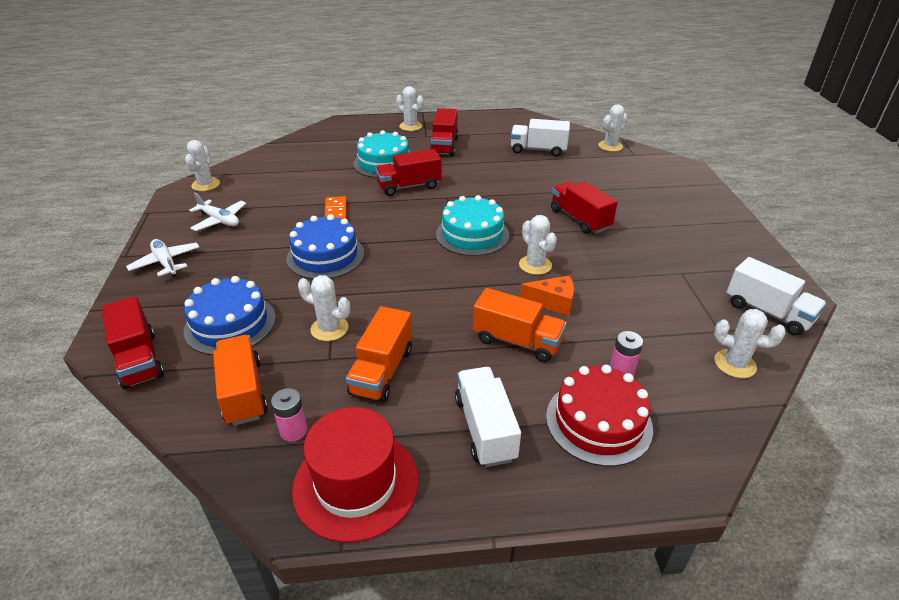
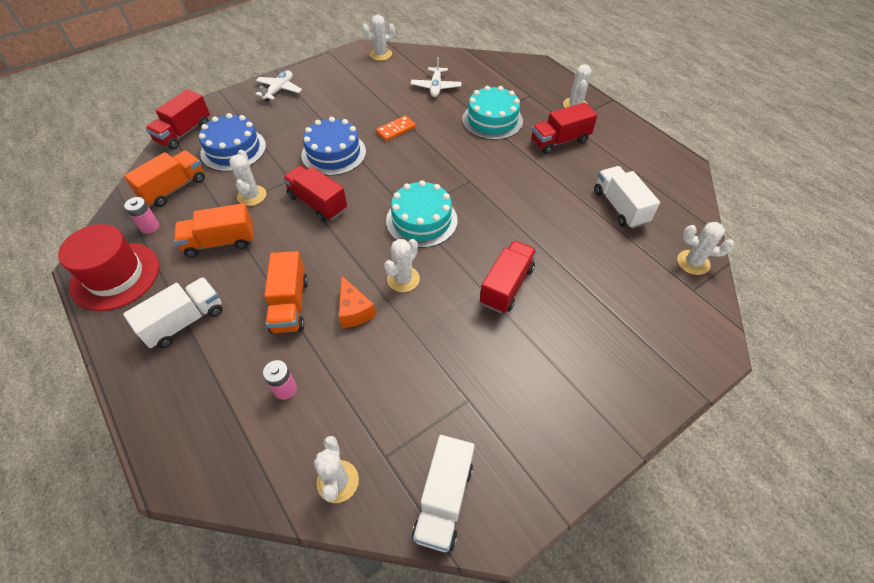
camera: 60 degrees right, 15 degrees up
white plane [189,193,246,231] -> white plane moved to [411,57,462,97]
red truck [376,149,442,196] -> red truck moved to [283,166,347,222]
red cake [546,365,653,467] -> none

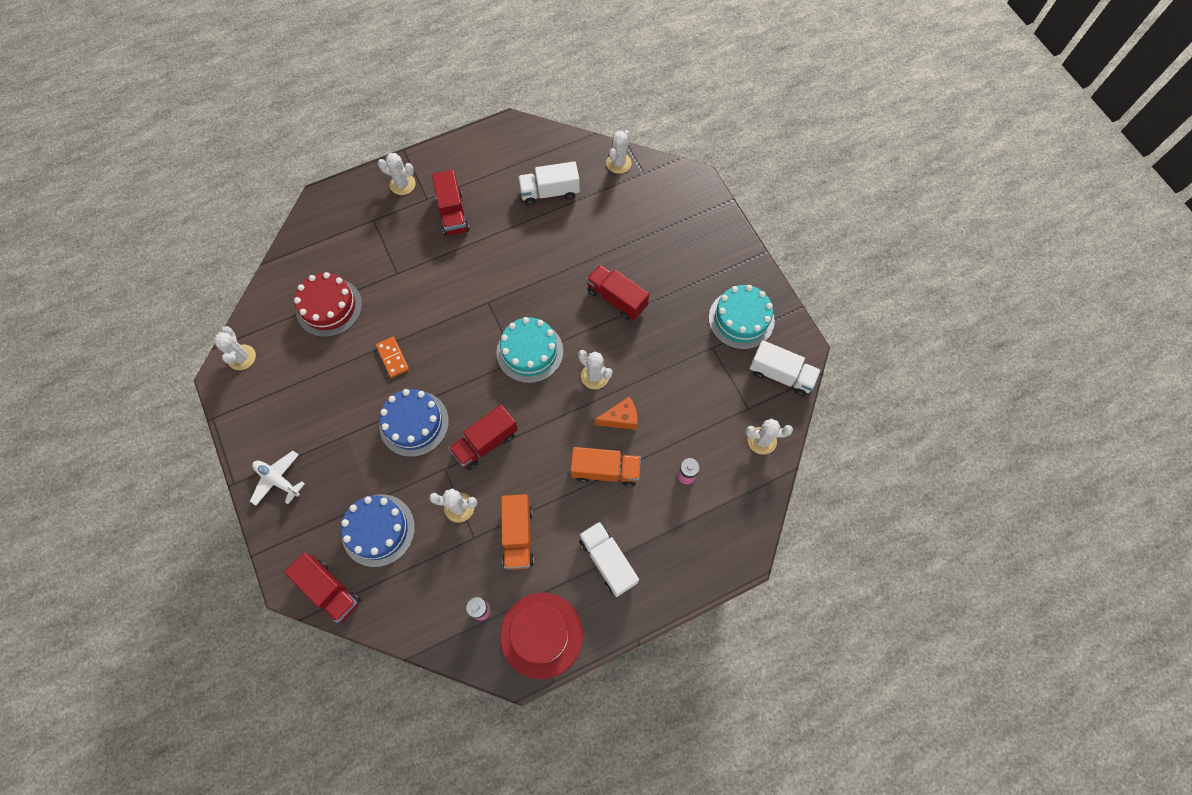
camera: 80 degrees left, 15 degrees up
orange truck [124,150,205,207] -> none
white plane [411,57,462,97] -> red cake [294,272,362,337]
turquoise cake [462,86,523,140] -> turquoise cake moved to [709,285,775,349]

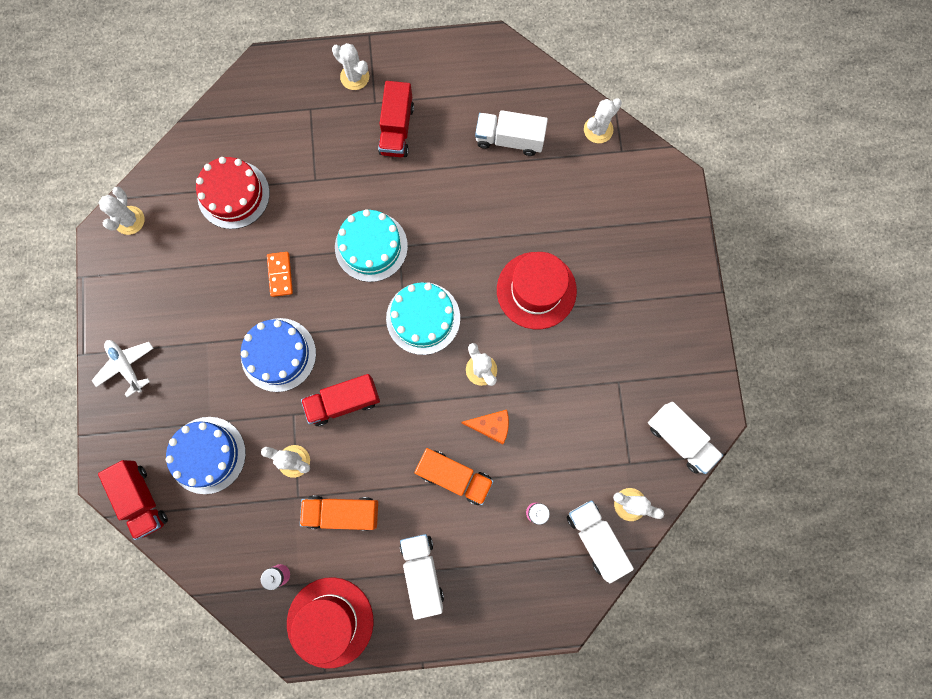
camera: 20 degrees right, 10 degrees up
orange truck [501,494,534,570] -> orange truck turned 75 degrees clockwise [300,495,378,531]
red truck [586,265,649,320] -> red hat [497,252,577,329]
turquoise cake [709,285,775,349] -> turquoise cake moved to [335,209,408,282]
none -> white truck [567,501,634,583]

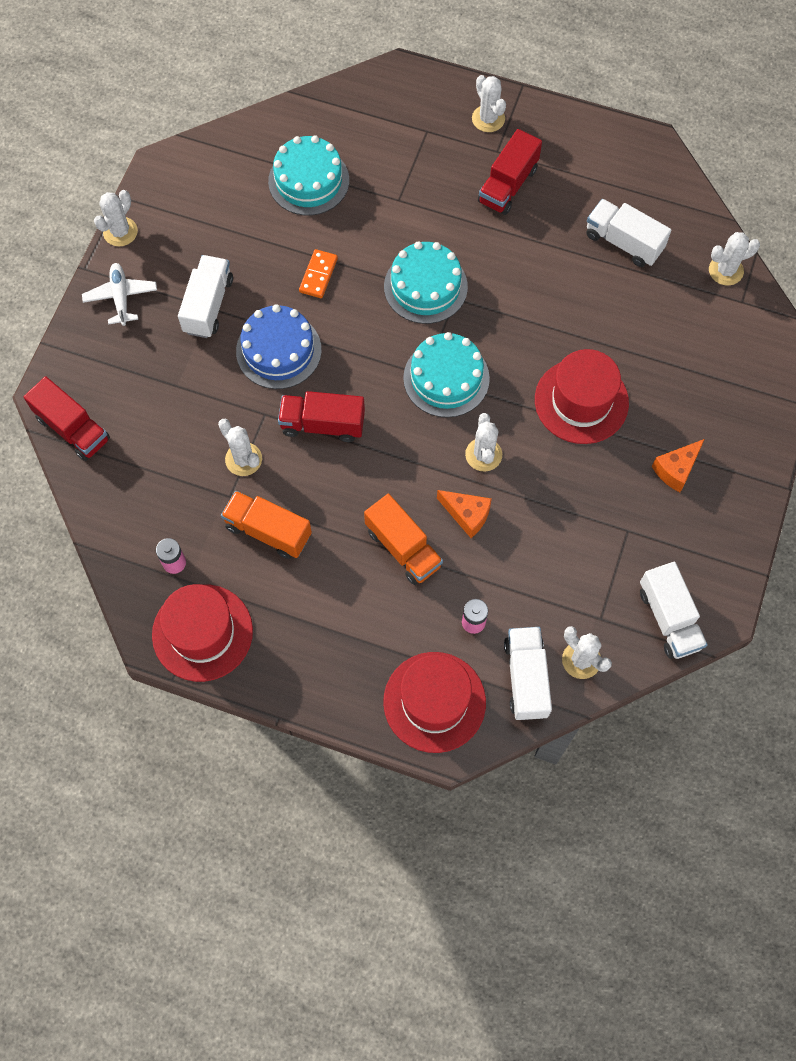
camera: 25 degrees right, 10 degrees down
white cactus [98,187,145,235] -> white cactus moved to [94,190,138,247]
red truck [98,460,168,540] -> red truck turned 45 degrees counterclockwise [24,376,110,461]
blue cake [166,417,246,494] -> none
red cake [196,157,270,229] -> turquoise cake [268,135,349,215]
white truck [400,534,444,620] -> white truck moved to [178,255,233,338]
none -> red hat [383,652,486,753]
none -> orange cheese [652,439,705,492]

